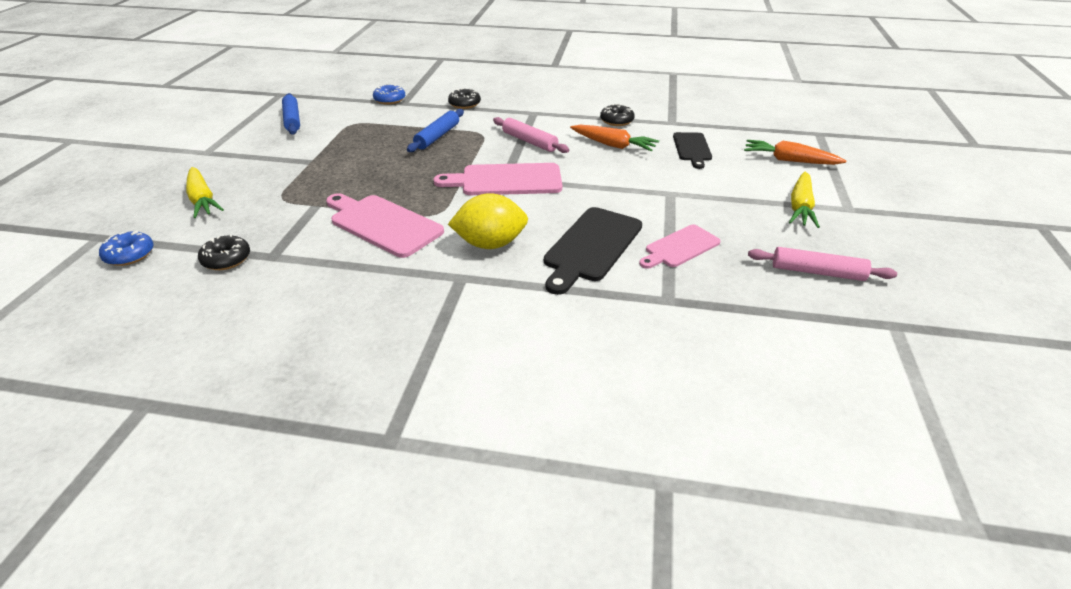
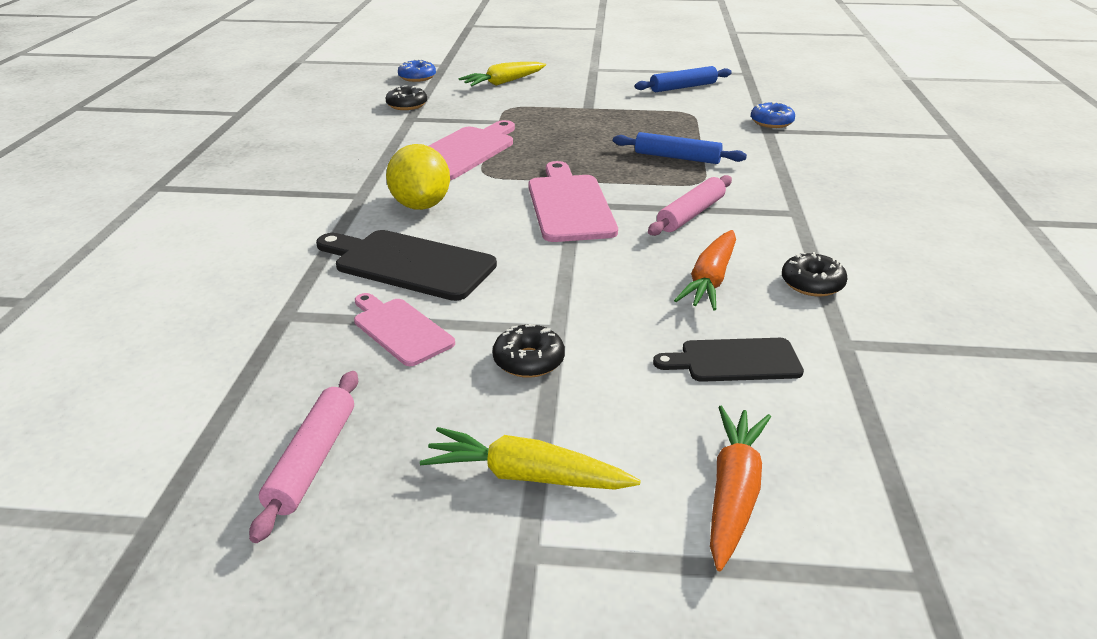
camera: 85 degrees right, 5 degrees down
black donut [448,88,481,109] -> black donut moved to [493,324,565,378]

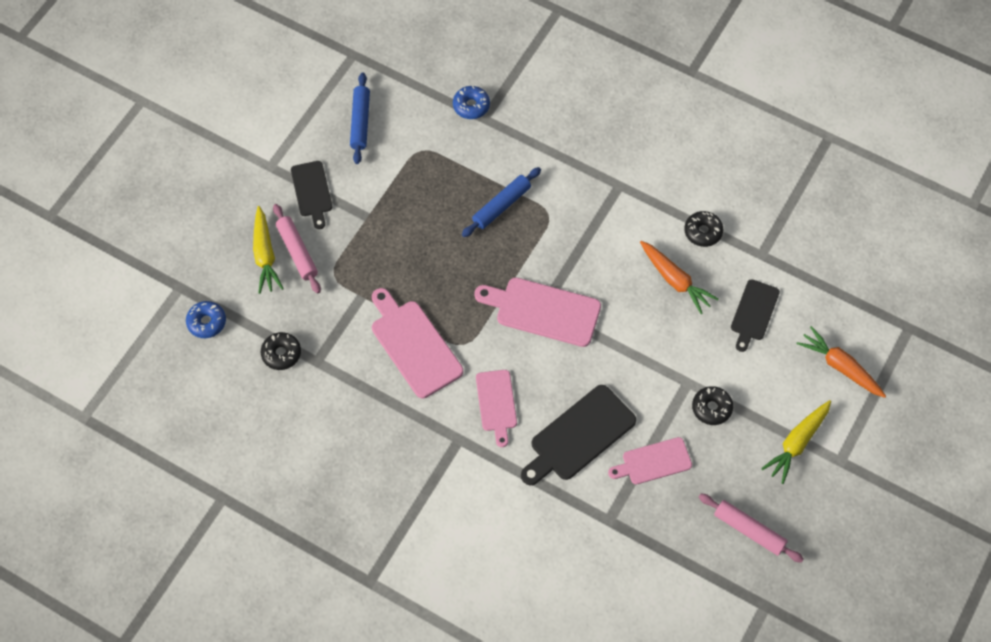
camera: 65 degrees left, 30 degrees up
yellow lemon [386,144,450,210] -> pink cutting board [476,370,517,447]
pink rolling pin [648,175,732,236] -> pink rolling pin moved to [273,204,321,294]
none -> black cutting board [291,161,332,229]

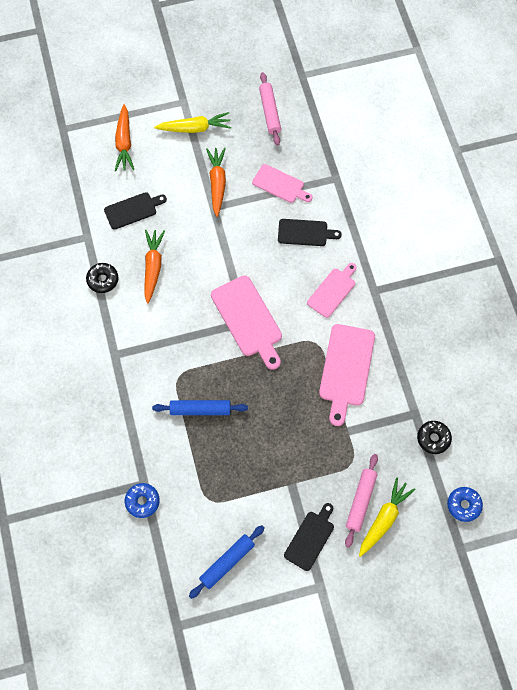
camera: 135 degrees left, 5 degrees up
black cutting board [521,385,636,485] -> black cutting board [278,219,342,246], size x0.63
black donut [692,386,733,425] -> orange carrot [206,148,226,217]

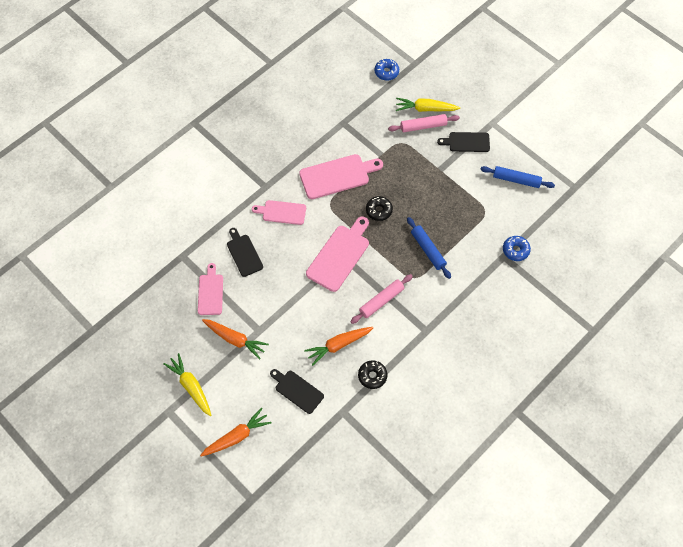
camera: 120 degrees left, 5 degrees down
orange carrot [206,148,226,217] -> orange carrot turned 120 degrees counterclockwise [202,319,269,360]
pink rolling pin [259,72,281,146] -> pink rolling pin moved to [350,274,413,324]
black donut [417,421,452,454] -> black donut moved to [366,196,393,221]

